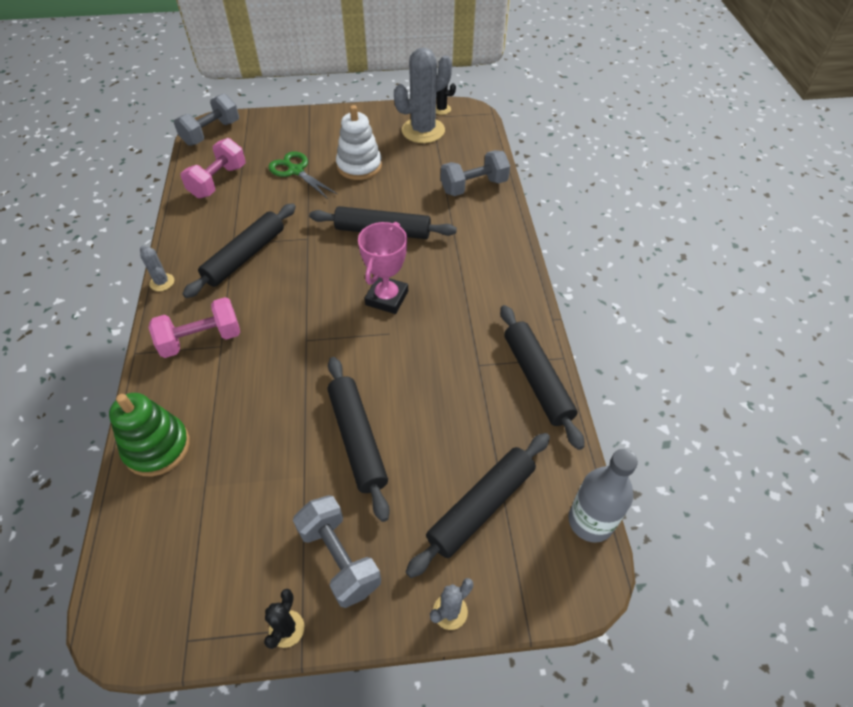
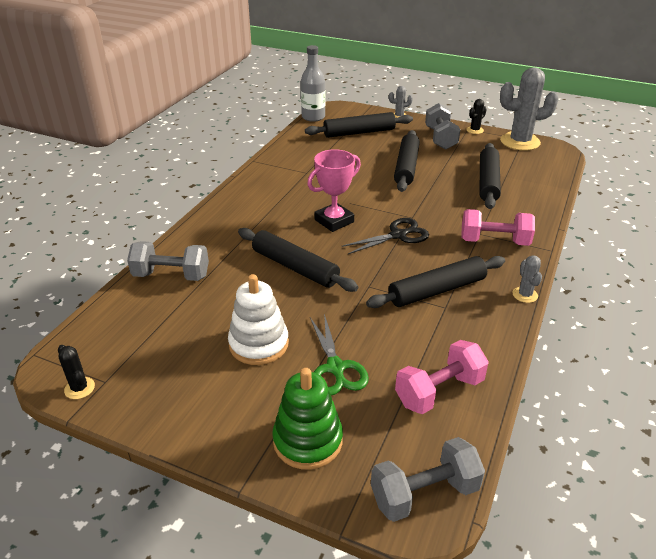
camera: 150 degrees left, 15 degrees down
green stacking toy [109,393,190,476] -> green stacking toy moved to [272,368,343,470]
grey cactus [394,48,452,143] -> grey cactus moved to [500,67,559,151]
black rolling pin [500,305,584,450] -> black rolling pin moved to [479,143,501,209]
none -> black scissors [341,218,429,254]

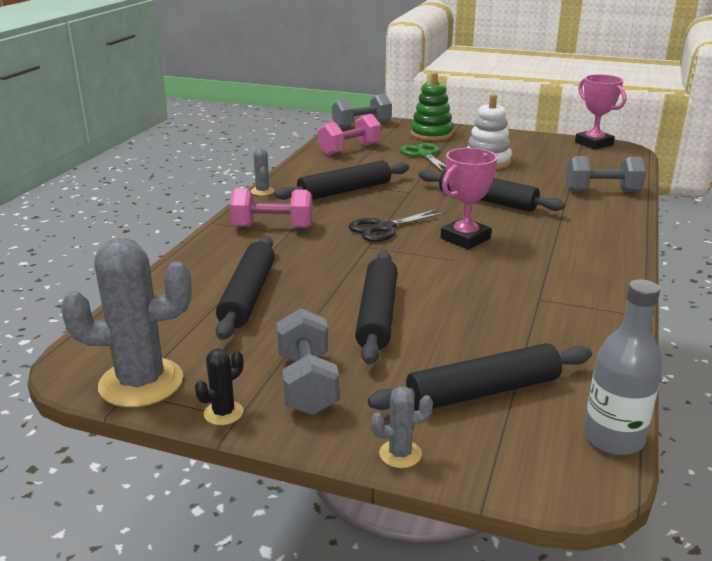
camera: 175 degrees right, 10 degrees down
black cactus [58,345,95,399] -> pink trophy [575,74,627,149]

